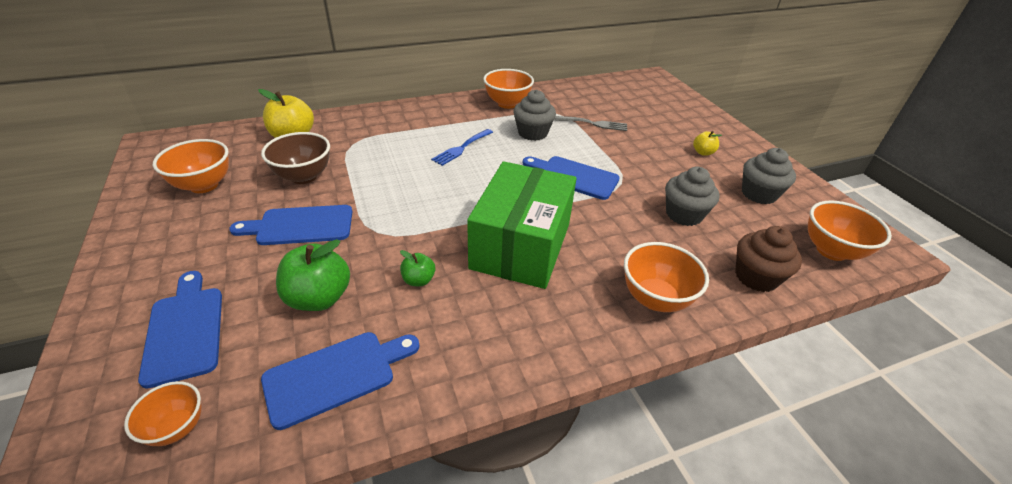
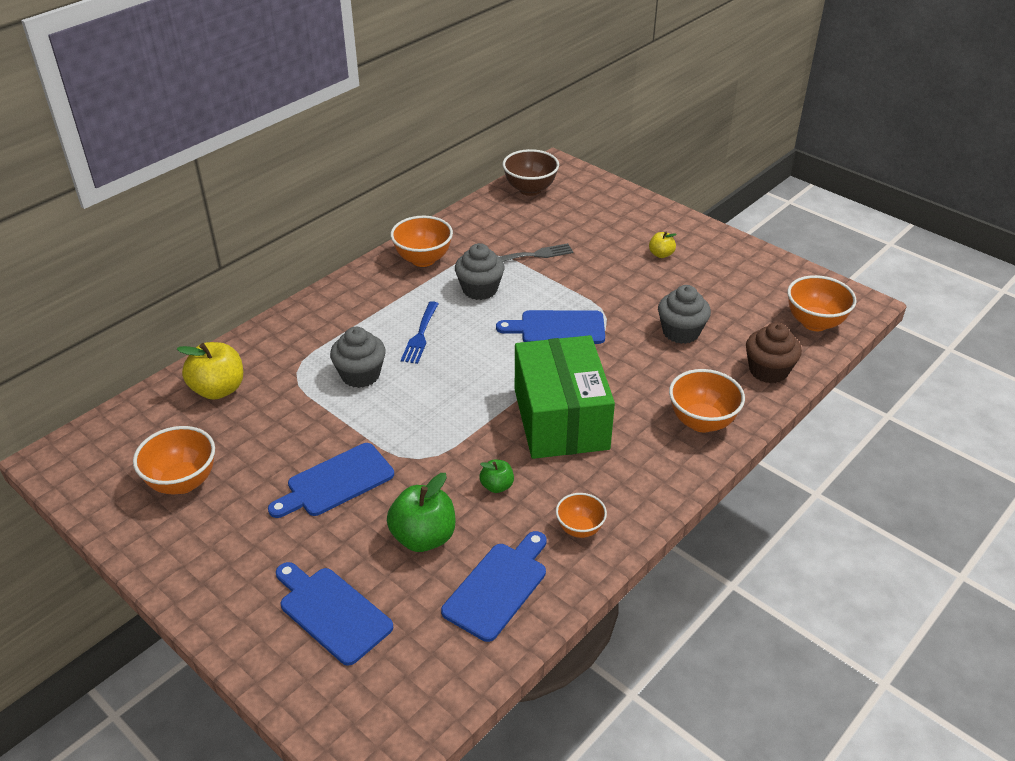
camera: 25 degrees left, 0 degrees up
orange bowl [124,381,201,446] -> orange bowl moved to [556,493,607,538]
brown bowl [261,132,330,184] -> brown bowl moved to [502,149,559,196]
grey cupcake [742,148,796,204] -> grey cupcake moved to [330,327,386,388]

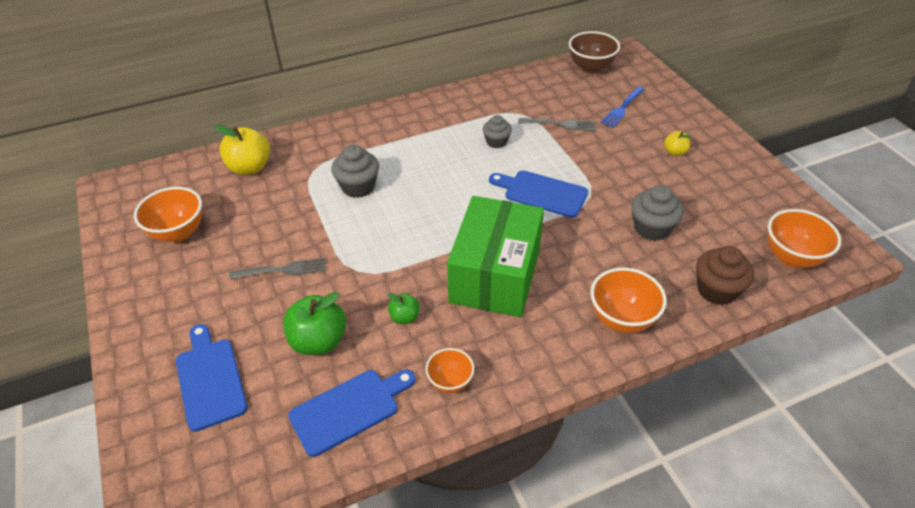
camera: 25 degrees right, 5 degrees up
blue cutting board [268,443,394,518] -> grey fork [229,258,326,279]
orange bowl [390,216,453,267] -> none
blue fork [401,301,439,364] -> blue fork moved to [600,86,645,128]
grey cupcake [455,243,505,300] -> grey cupcake [483,115,512,148], size x0.66

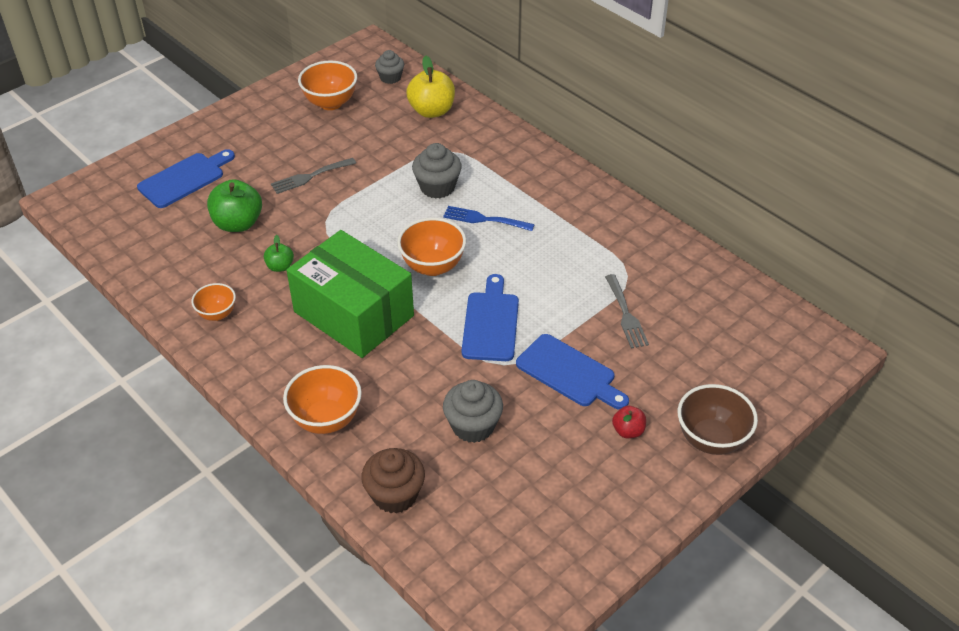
camera: 70 degrees right, 0 degrees up
grey fork [229,258,326,279] -> grey fork turned 90 degrees clockwise [271,158,356,194]
blue cutting board [288,370,415,457] -> blue cutting board moved to [516,334,629,410]
green box [447,196,544,317] -> green box turned 45 degrees clockwise [286,230,414,358]
grey cupcake [483,115,512,148] -> grey cupcake moved to [375,50,404,84]
brown bowl [569,31,620,74] -> brown bowl moved to [678,384,758,455]
blue fork [600,86,645,128] -> blue fork moved to [443,206,535,231]
yellow apple [664,131,692,156] -> red apple [612,406,646,438]
orange bowl [768,209,841,268] -> orange bowl moved to [397,218,466,276]

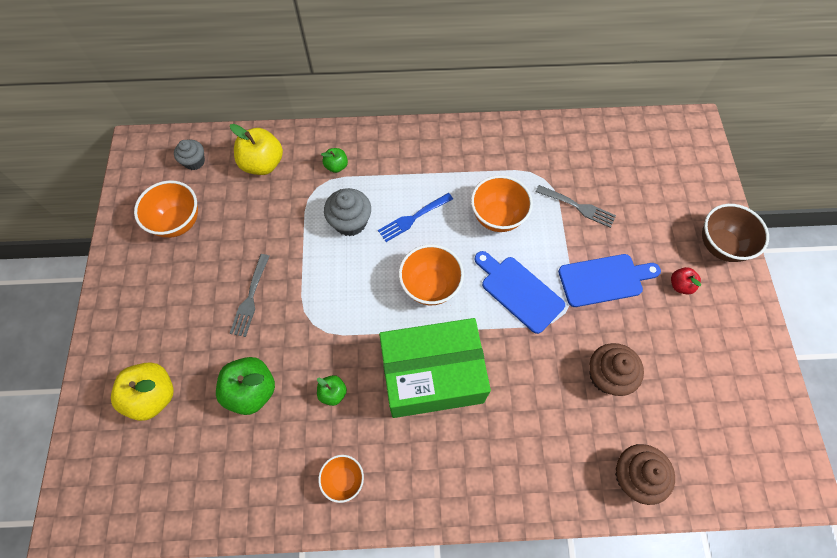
camera: 50 degrees left, 20 degrees up
blue cutting board [137,149,235,208] -> yellow apple [111,362,174,421]
orange bowl [283,365,362,434] -> orange bowl moved to [471,175,533,232]
grey cupcake [443,380,503,443] -> brown cupcake [589,343,644,396]
none -> green apple [321,148,348,173]

